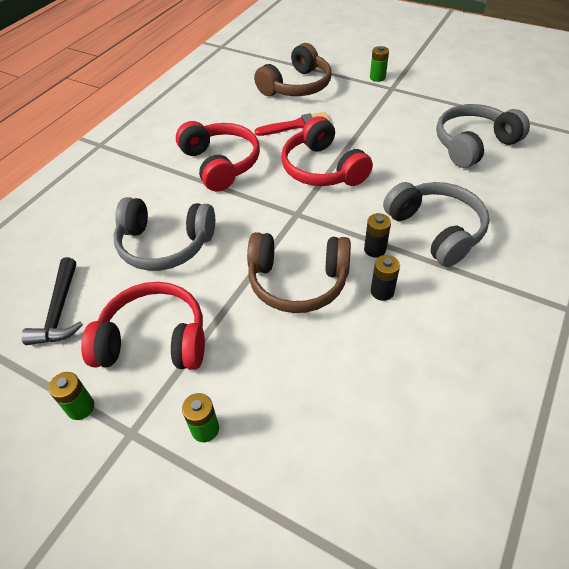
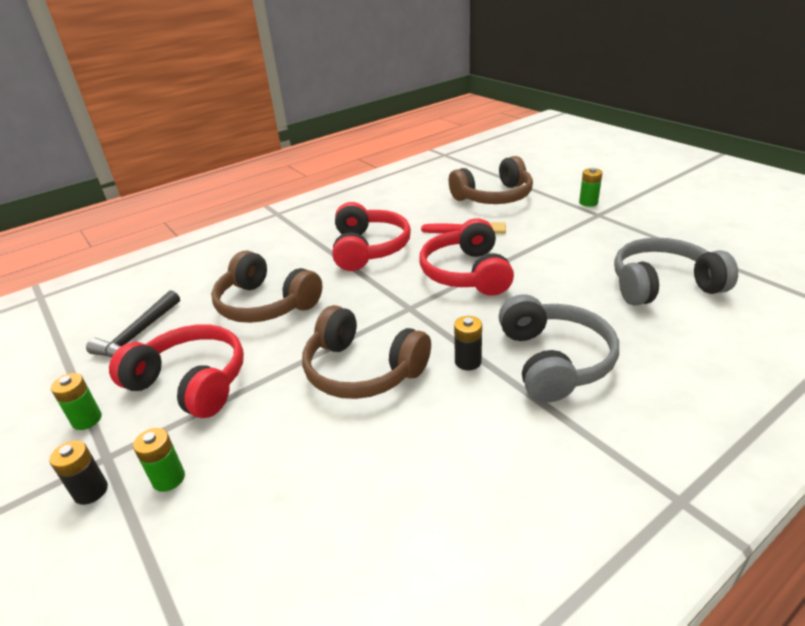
camera: 25 degrees right, 15 degrees down
grey headphones [114,197,215,271] -> brown headphones [211,251,322,323]
black battery [371,255,400,301] -> black battery moved to [49,440,108,505]

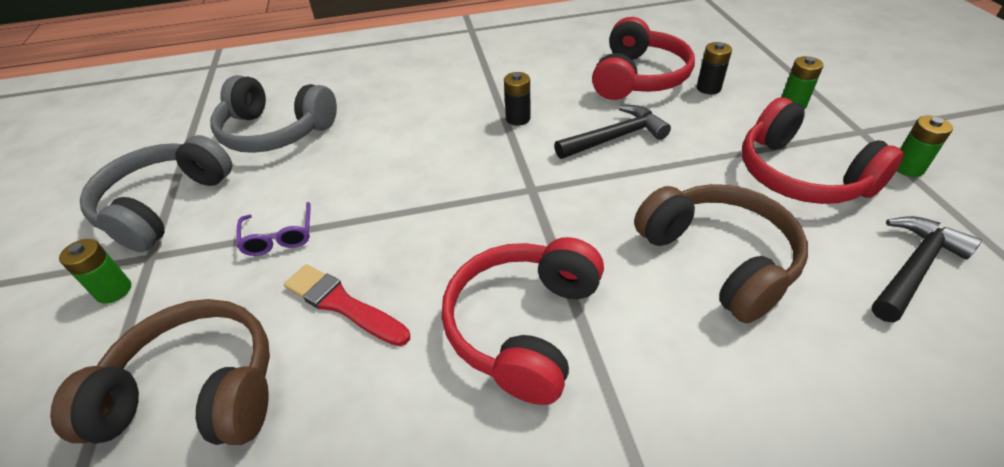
camera: 155 degrees left, 10 degrees up
black battery [49,440,108,505] -> black battery moved to [697,42,732,94]
brown headphones [302,305,431,399] -> black hammer [554,105,671,159]
red headphones [419,218,514,296] -> red headphones moved to [592,17,695,100]
grey headphones [499,295,619,402] -> grey headphones moved to [80,135,232,252]
none -> purple glasses [236,202,311,256]

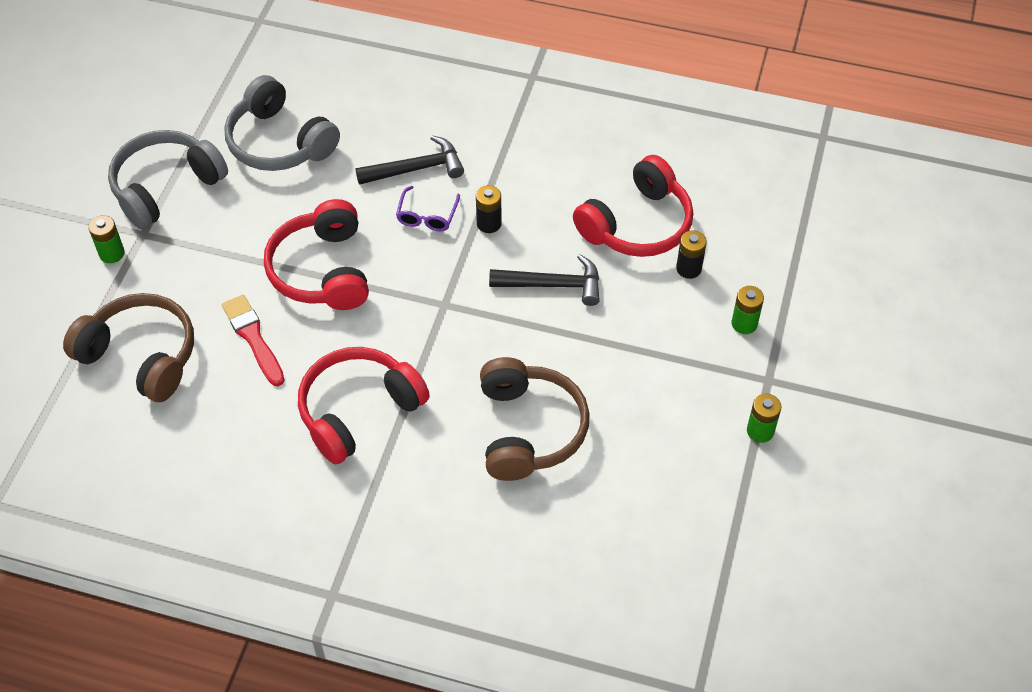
camera: 25 degrees right, 10 degrees up
purple glasses [236,202,311,256] -> purple glasses moved to [396,186,460,231]
red headphones [742,98,904,204] -> red headphones moved to [264,199,369,310]
black hammer [872,216,982,322] -> black hammer moved to [355,135,464,185]

